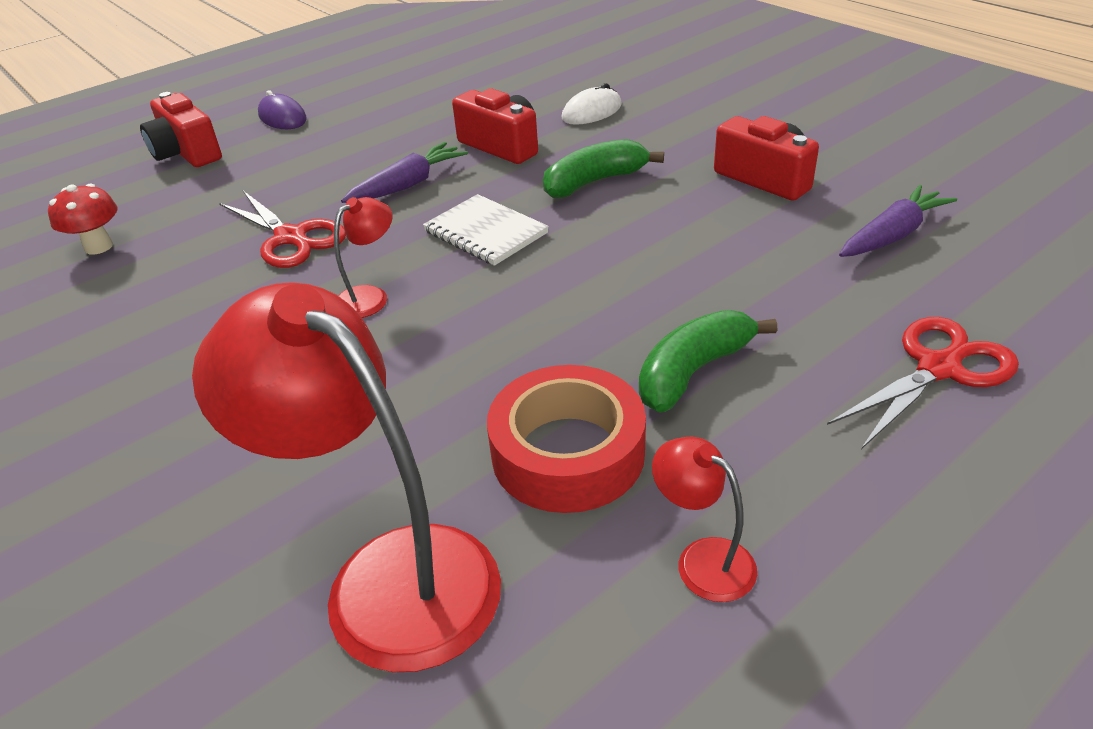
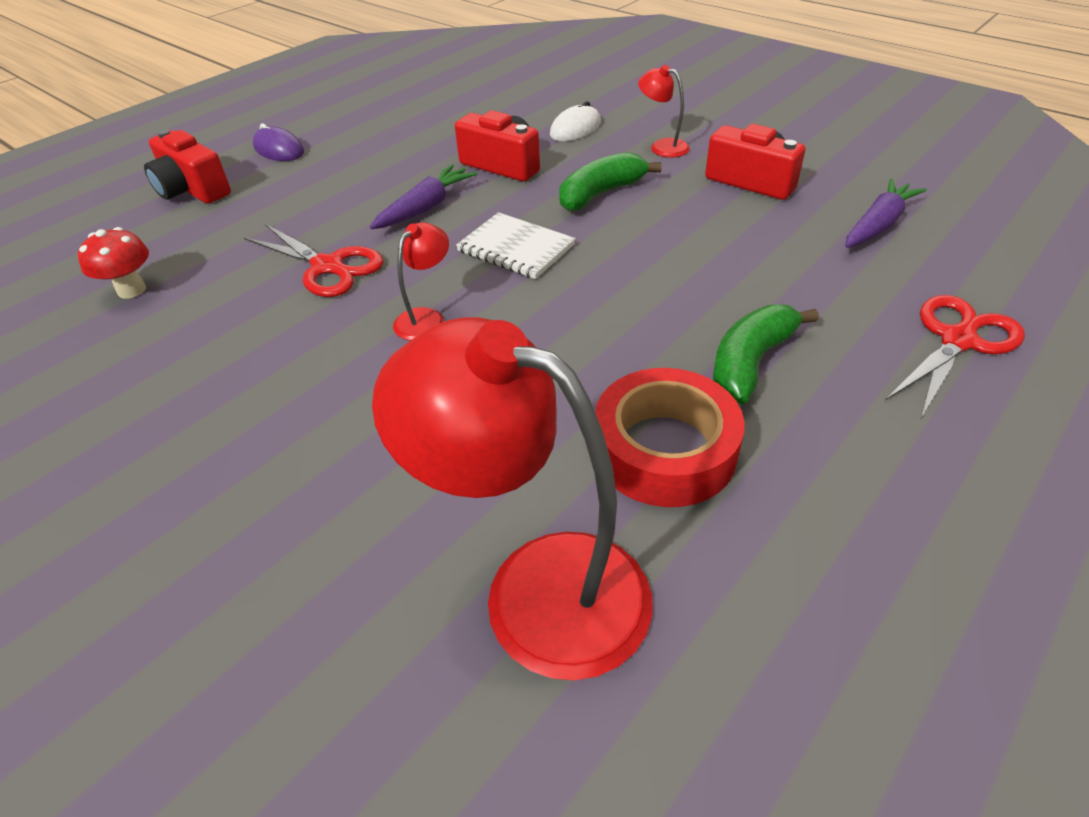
camera: 10 degrees left, 5 degrees up
red lamp [652,436,757,602] -> red lamp moved to [638,65,690,158]

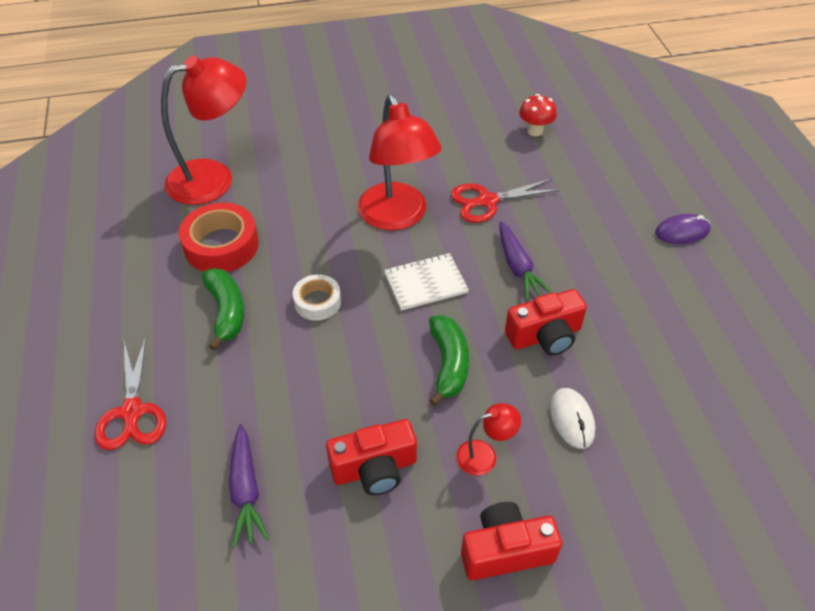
camera: 125 degrees right, 5 degrees up
red camera [144,130,231,204] -> red camera moved to [461,502,562,580]
red lamp [393,222,449,341] -> red lamp [358,94,442,230], size x2.22
none -> white tape [293,274,341,321]

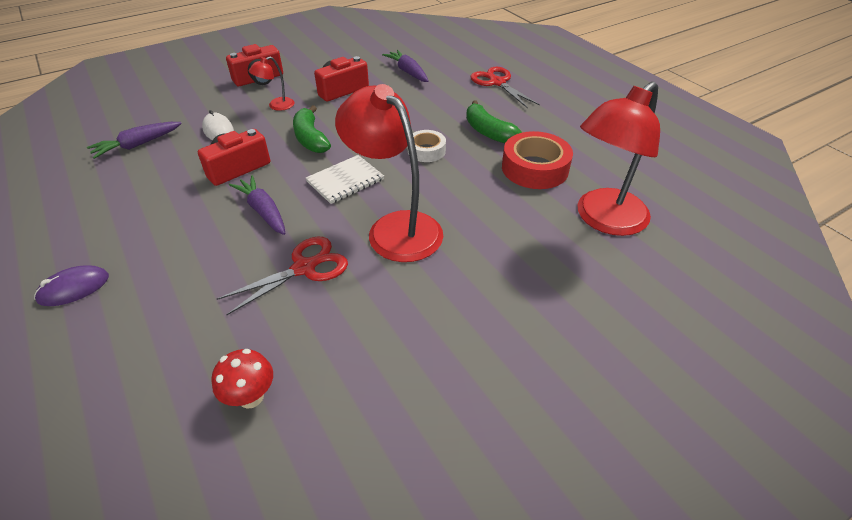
camera: 160 degrees right, 5 degrees down
none -> purple carrot [87,122,182,159]

